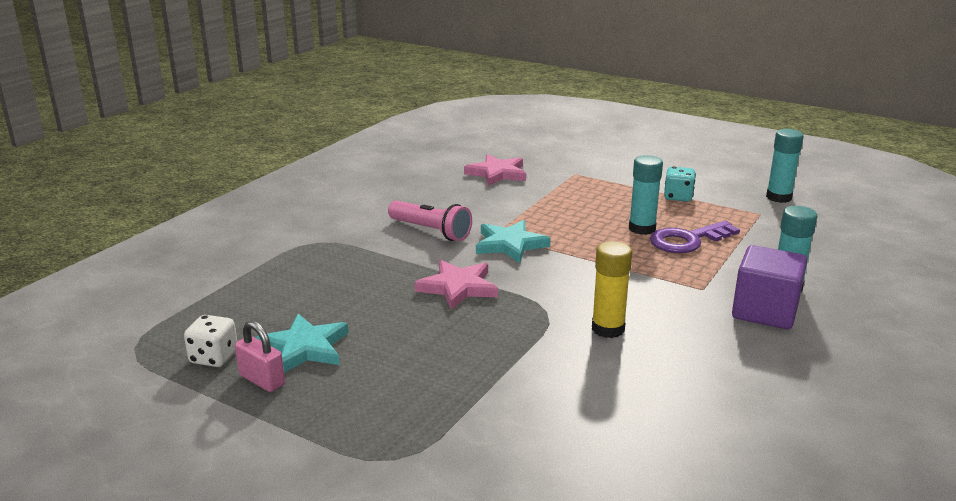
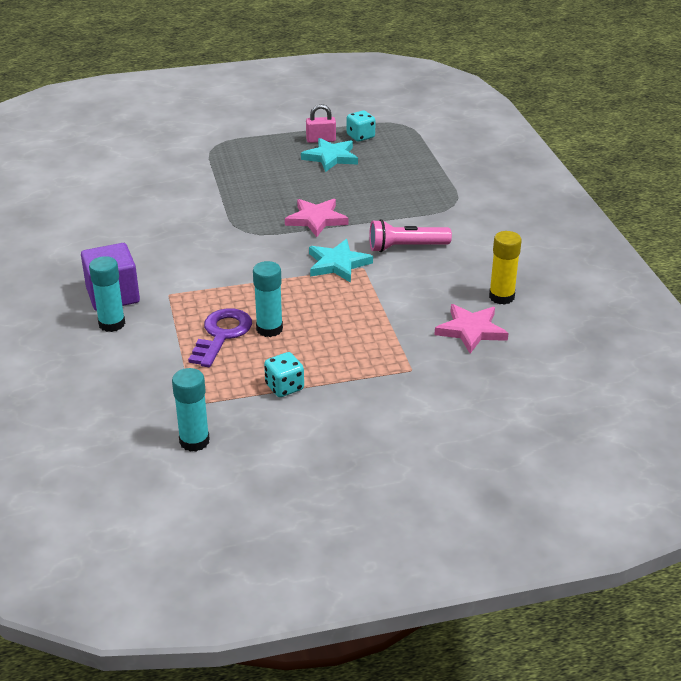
camera: 135 degrees right, 10 degrees up
white dice [184,315,237,367] -> turquoise dice [347,111,376,142]
yellow glue stick [592,241,632,338] -> yellow glue stick moved to [489,231,522,305]

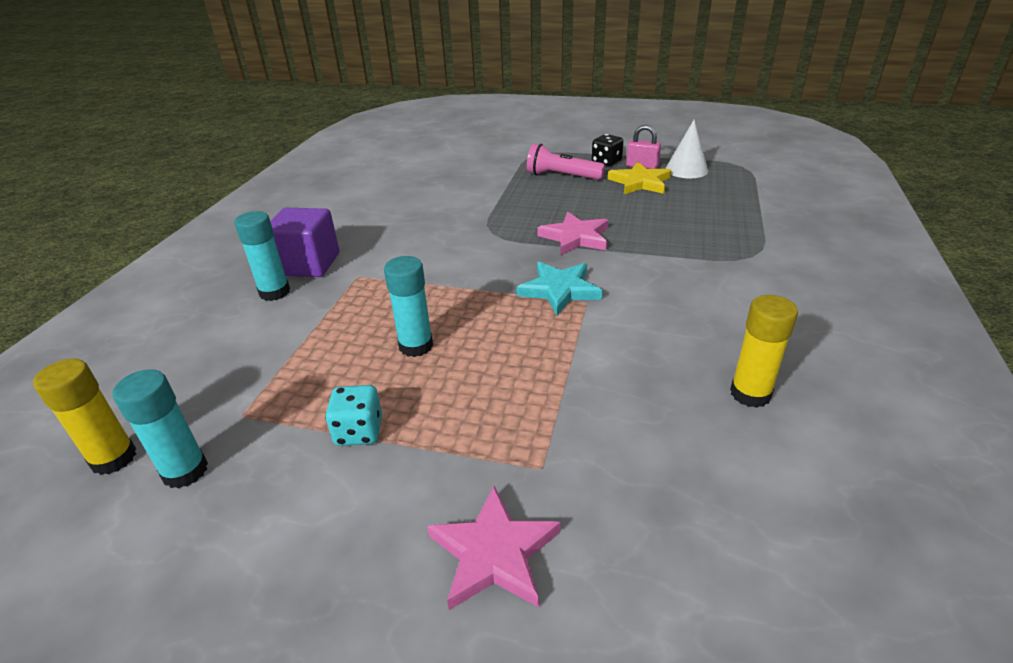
camera: 30 degrees right, 0 degrees up
purple key [188,308,252,367] -> none
turquoise star [301,138,358,172] -> yellow star [608,161,671,194]
turquoise dice [347,111,376,142] -> white cone [665,120,708,178]
pink flashlight [369,219,452,252] -> pink flashlight moved to [527,144,605,180]
pink star [435,304,508,353] -> pink star moved to [427,486,561,610]
none -> yellow glue stick [33,359,136,475]
none -> black dice [592,134,624,166]

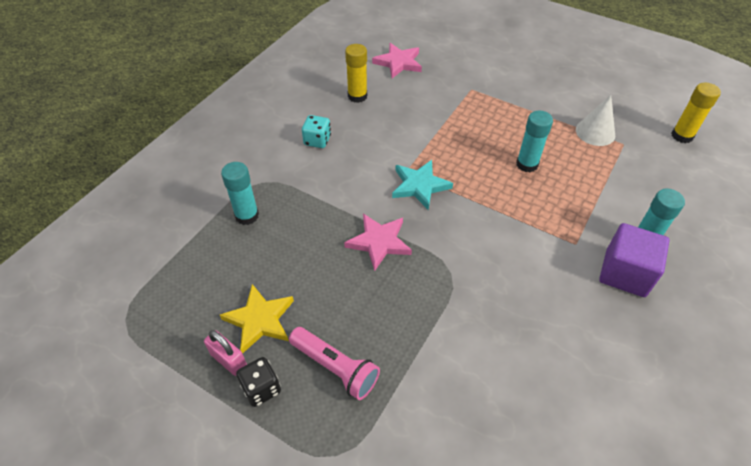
camera: 165 degrees left, 15 degrees up
turquoise glue stick [112,369,208,489] -> turquoise glue stick moved to [221,162,259,225]
turquoise dice [325,385,382,446] -> turquoise dice moved to [302,115,331,148]
pink star [427,486,561,610] -> pink star moved to [372,43,422,78]
white cone [665,120,708,178] -> white cone moved to [576,95,615,146]

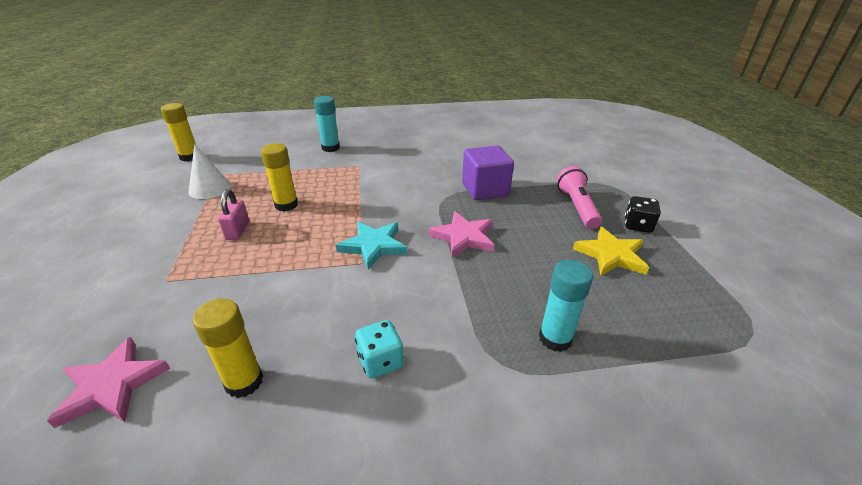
camera: 130 degrees left, 15 degrees down
pink padlock [204,330,247,376] -> pink padlock moved to [218,189,249,240]
turquoise glue stick [516,110,553,172] -> yellow glue stick [261,143,298,211]
purple cube [599,223,670,297] -> purple cube moved to [462,145,514,200]

